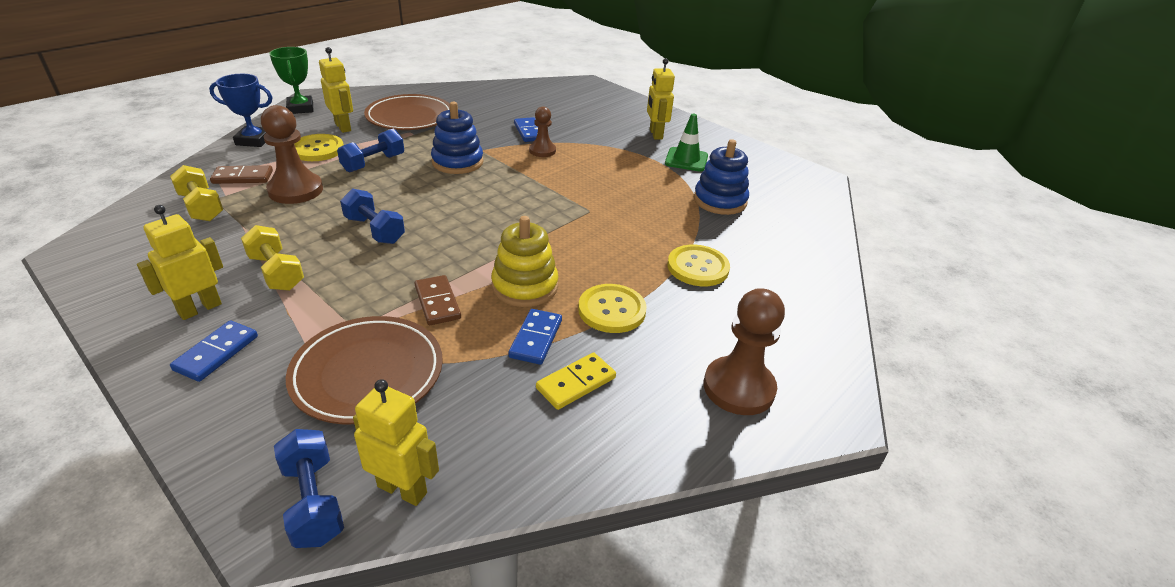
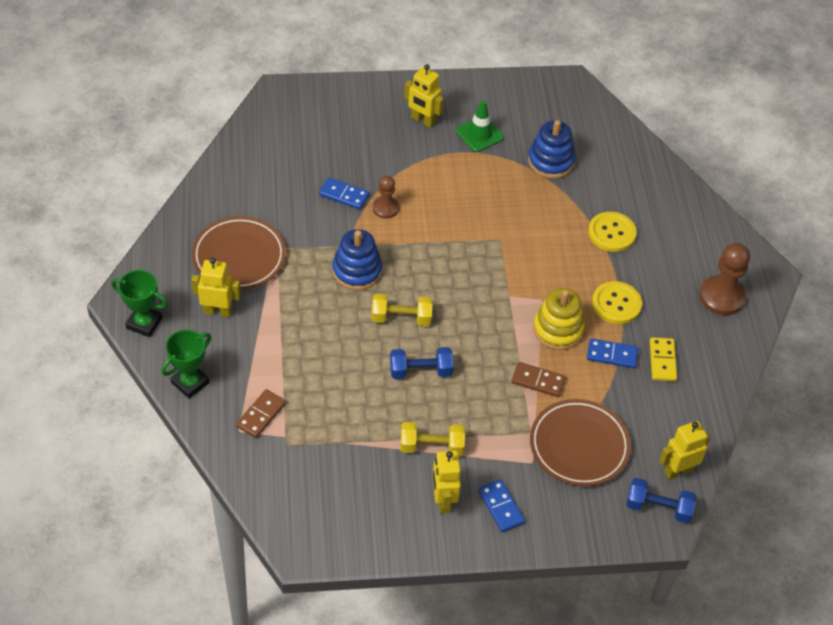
camera: 50 degrees left, 15 degrees up
yellow dumbbell [170,165,223,221] -> yellow dumbbell moved to [371,294,433,326]
blue trophy [209,74,273,147] -> green trophy [161,330,211,399]
brown pawn [261,105,323,204] -> none
yellow button [294,134,344,161] -> none
blue dumbbell [337,129,404,173] -> none
blue domino [508,309,562,365] -> blue domino turned 45 degrees counterclockwise [587,338,638,368]

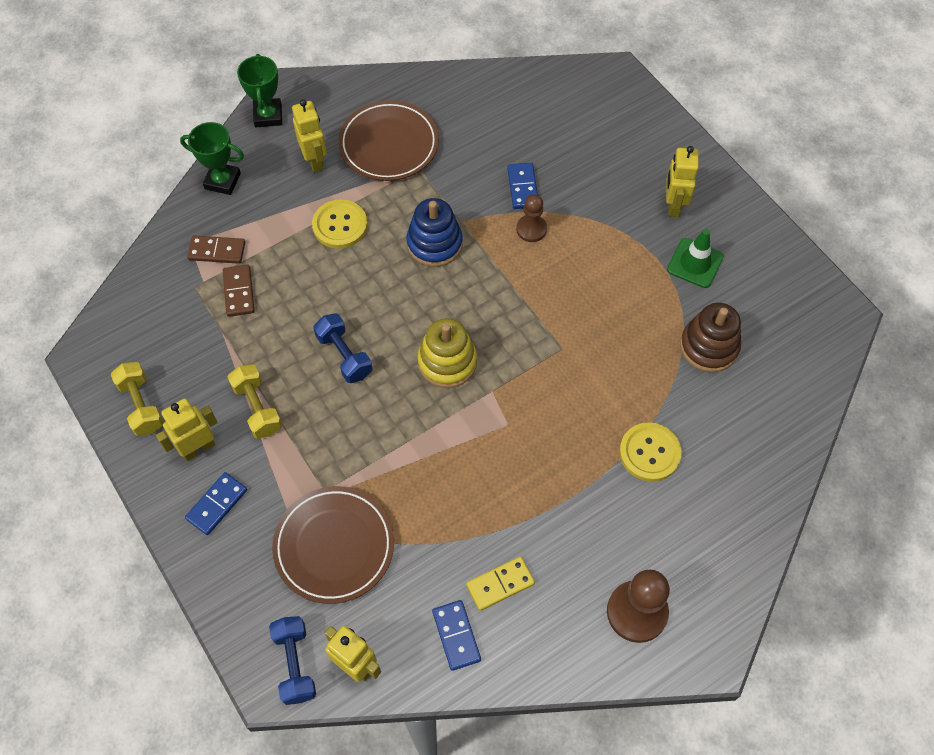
camera: 65 degrees right, 10 degrees up
yellow dumbbell [371,294,433,326] -> yellow dumbbell moved to [111,362,164,436]
brown domino [511,362,566,397] -> brown domino moved to [223,265,255,317]
blue stacking toy [528,120,575,179] -> brown stacking toy [680,303,741,372]
yellow stacking toy [533,288,585,350] -> yellow stacking toy moved to [417,318,477,388]
blue domino [587,338,638,368] -> blue domino moved to [432,600,481,671]
yellow button [592,281,642,324] -> yellow button moved to [312,199,367,249]

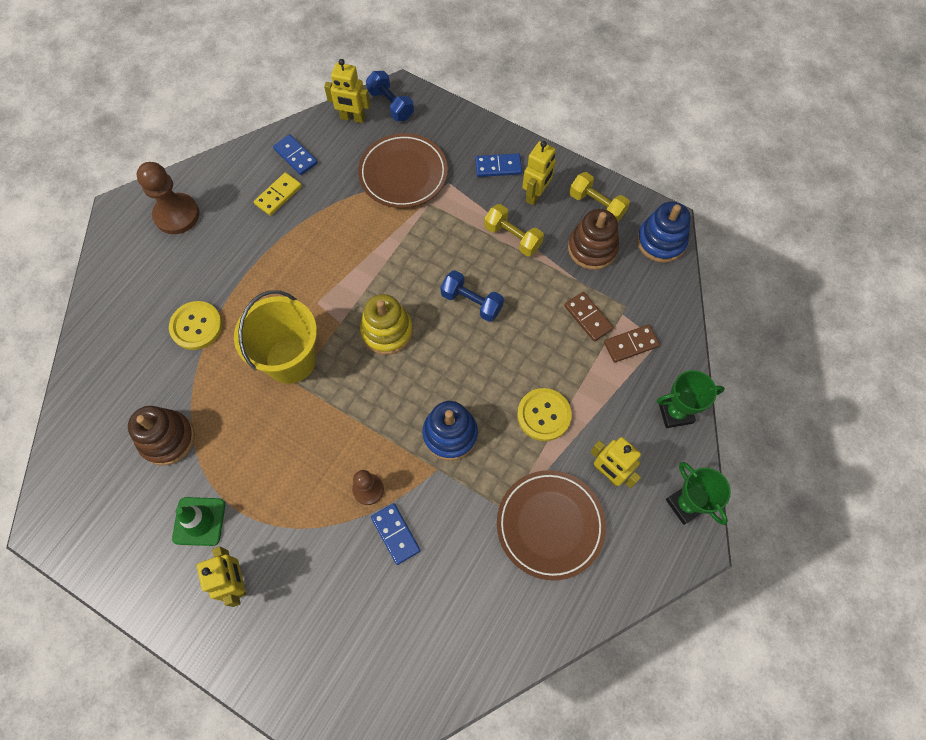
camera: 155 degrees right, 5 degrees up
blue domino [185,472,247,535] -> blue domino turned 75 degrees clockwise [475,154,522,177]
none -> yellow bucket [234,290,317,384]
none -> brown stacking toy [568,209,619,270]
none -> blue stacking toy [637,201,691,263]

